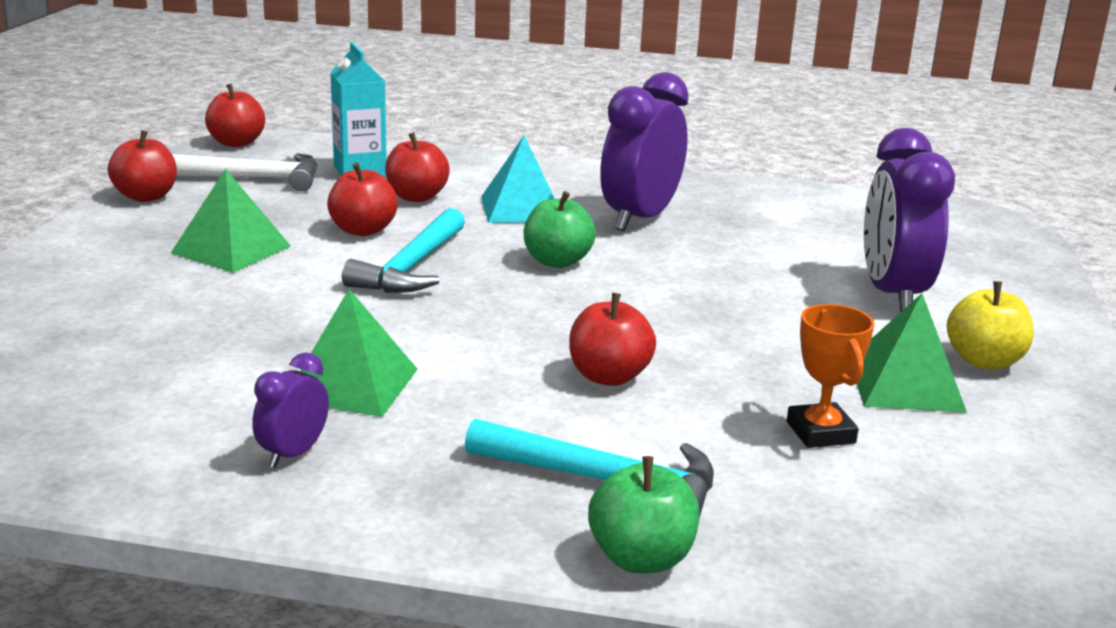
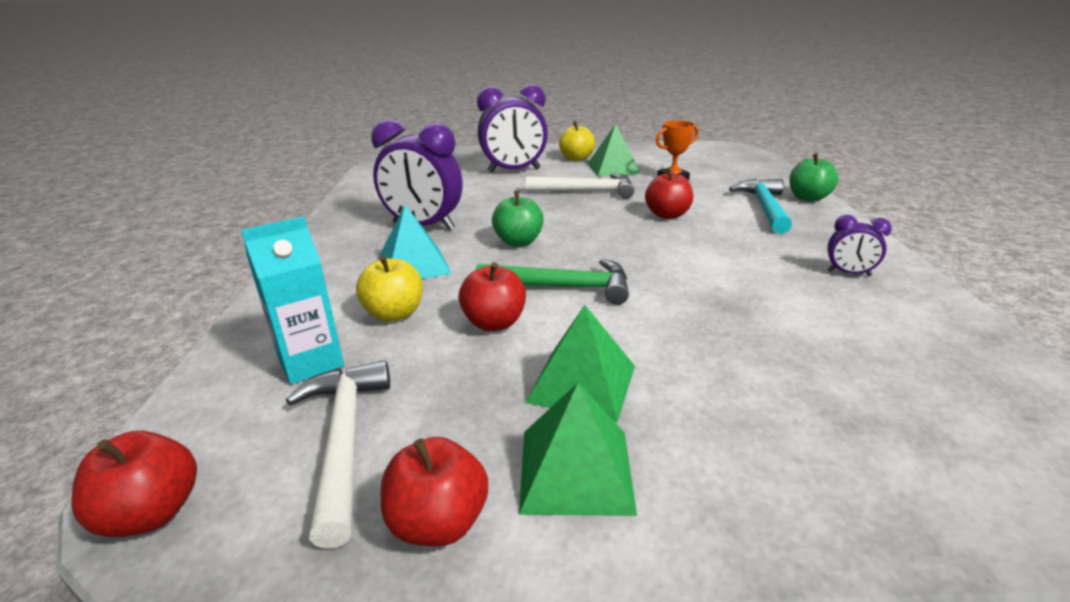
camera: 100 degrees left, 5 degrees up
green pyramid [300,289,418,417] -> green pyramid moved to [519,383,637,516]
turquoise hammer [342,208,465,293] -> green hammer [476,259,629,305]
red apple [385,132,450,202] -> yellow apple [356,255,423,322]
none -> white hammer [526,173,634,199]

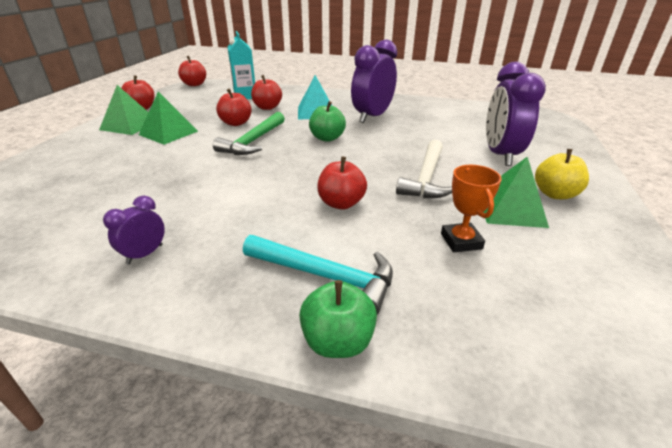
camera: 105 degrees right, 5 degrees up
white hammer [286,360,390,549] -> none
yellow apple [356,255,423,322] -> red apple [251,75,282,110]

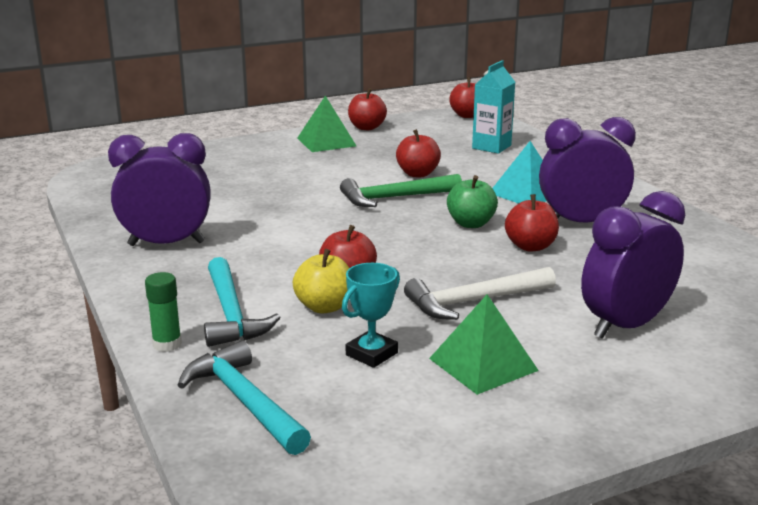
camera: 50 degrees right, 10 degrees down
purple clock [103,196,165,264] -> purple clock [108,133,211,246], size x2.08
green pyramid [139,91,198,145] -> none
red apple [251,75,282,110] -> red apple moved to [505,194,559,252]
green apple [299,280,377,358] -> green glue stick [145,272,182,352]
orange trophy [441,165,502,252] -> turquoise trophy [342,263,400,368]
yellow apple [535,149,589,199] -> yellow apple moved to [293,249,349,313]
none -> turquoise hammer [178,341,311,455]

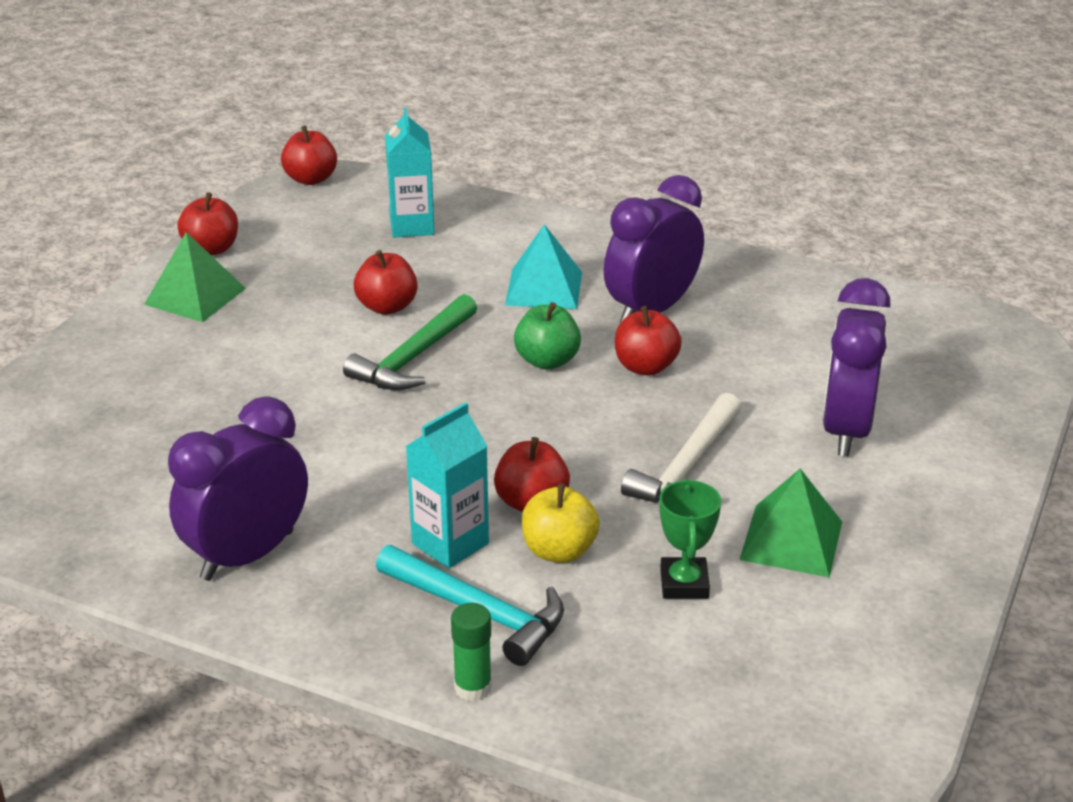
camera: 40 degrees left, 10 degrees up
turquoise hammer [178,341,311,455] -> none
turquoise trophy [342,263,400,368] -> green trophy [659,479,721,599]
none -> turquoise carton [406,402,489,569]

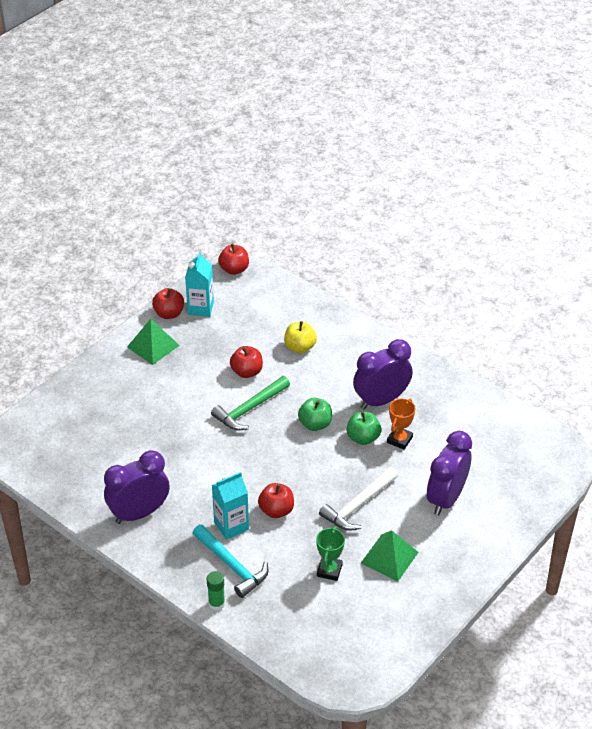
camera: 15 degrees right, 10 degrees up
turquoise carton [385,108,435,237] -> turquoise carton moved to [185,252,214,317]
turquoise pyramid [505,224,582,309] -> none
yellow apple [522,483,600,563] -> yellow apple moved to [284,321,317,353]
red apple [615,306,682,376] -> green apple [347,412,381,445]
none -> orange trophy [387,398,415,450]

